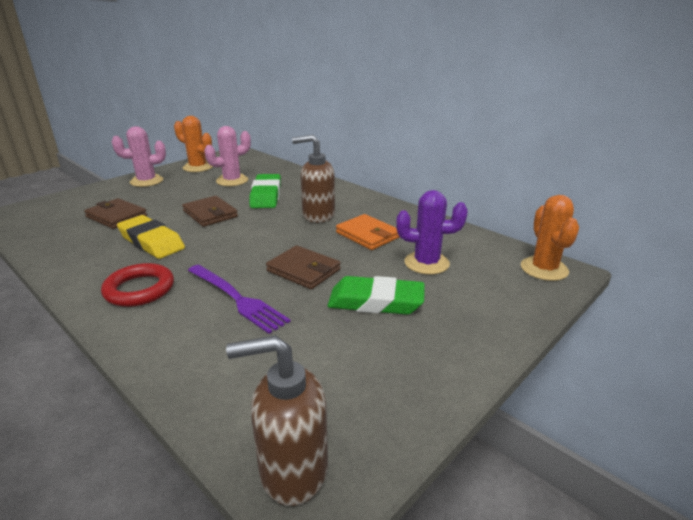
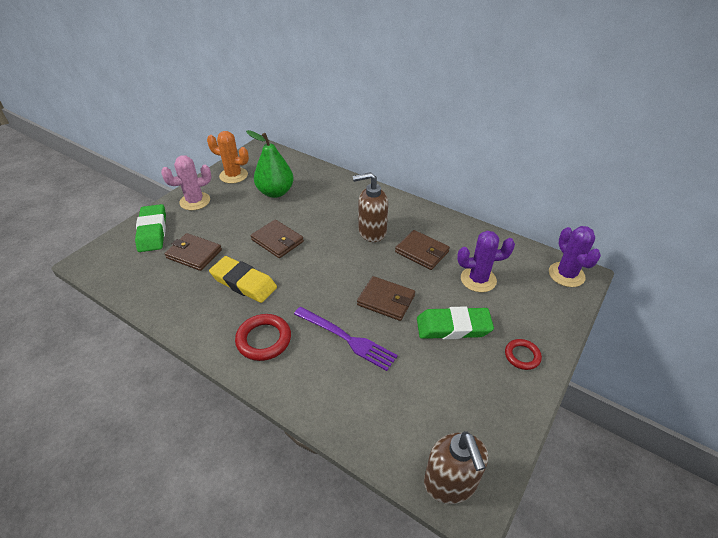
camera: 10 degrees left, 15 degrees up
pink cactus [204,126,251,186] -> green pear [246,130,294,198]
brown soap dispenser [226,335,328,506] -> brown soap dispenser turned 90 degrees counterclockwise [424,431,488,504]
green eraser [249,174,281,208] -> green eraser moved to [135,204,166,252]
orange wallet [336,214,400,250] -> brown wallet [395,230,450,270]
orange cactus [521,195,579,281] -> purple cactus [549,226,601,287]
none -> red ring [505,339,542,370]

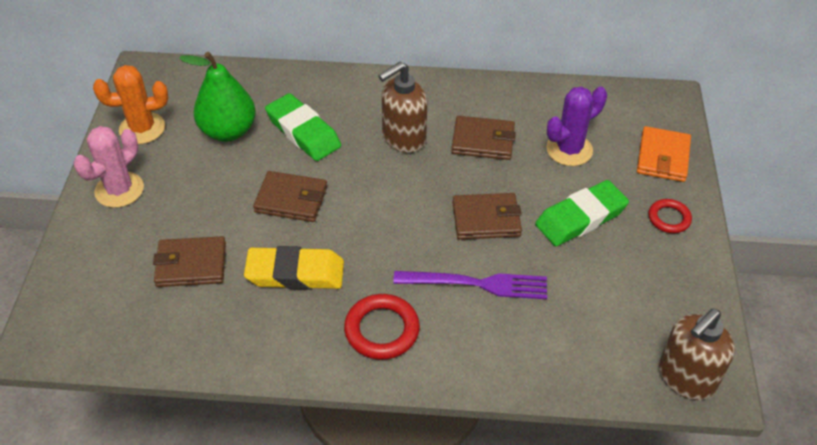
camera: 30 degrees left, 5 degrees up
green eraser [135,204,166,252] -> green eraser moved to [265,93,341,161]
brown soap dispenser [424,431,488,504] -> brown soap dispenser turned 90 degrees clockwise [659,309,735,400]
purple cactus [549,226,601,287] -> none
none -> orange wallet [637,126,691,182]

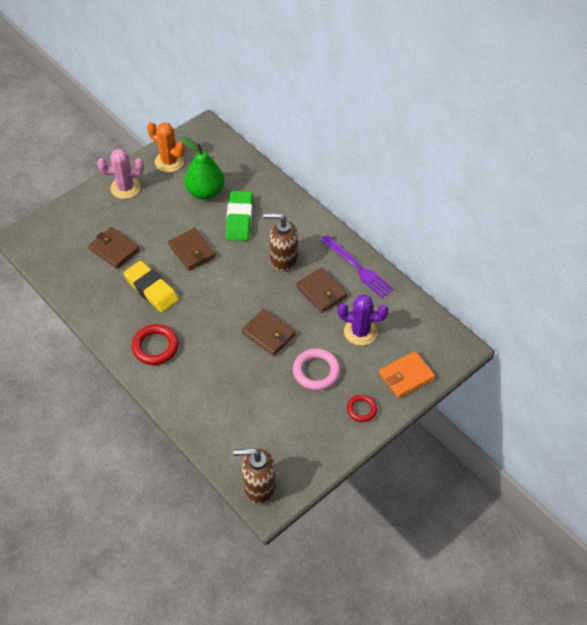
camera: 45 degrees right, 5 degrees up
purple fork [393,271,547,299] -> purple fork moved to [321,235,394,298]
green eraser [535,180,629,246] -> pink ring [293,348,340,391]

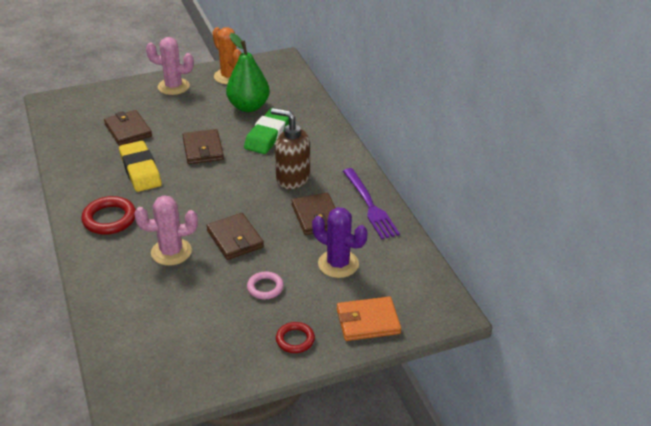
camera: 20 degrees right, 15 degrees down
brown soap dispenser [233,448,276,504] -> none
pink ring [293,348,340,391] -> pink ring [247,272,284,299], size x0.63
none -> pink cactus [135,195,198,266]

